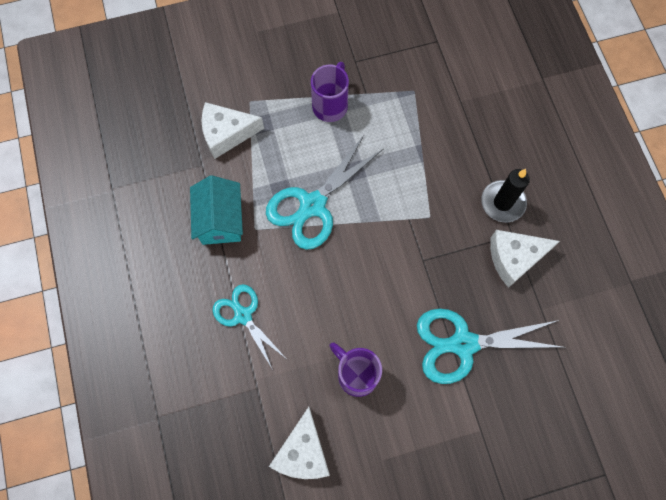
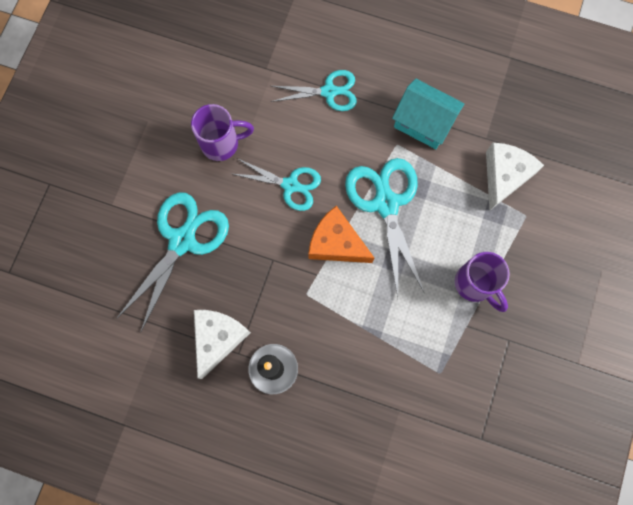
camera: 125 degrees right, 5 degrees up
white cheese [269,407,330,479] -> none
none -> turquoise scissors [233,158,321,211]
none -> orange cheese [308,206,374,263]

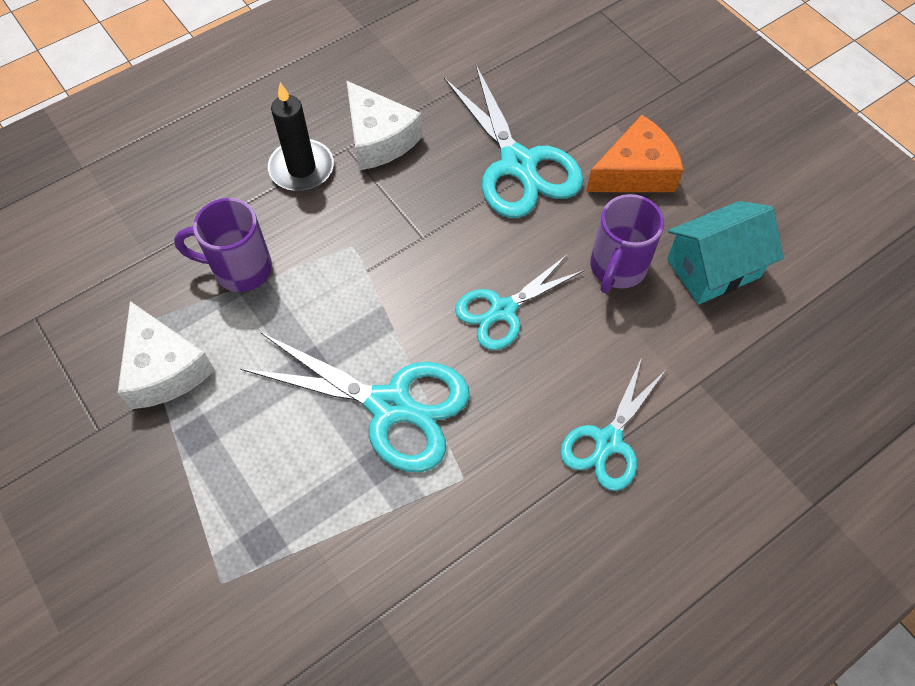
camera: 125 degrees right, 15 degrees down
orange cheese [308,206,374,263] -> orange cheese moved to [586,115,684,192]
turquoise house [392,79,464,149] -> turquoise house moved to [667,201,784,304]
purple mug [455,252,510,312] -> purple mug moved to [174,198,272,292]
white cheese [486,143,544,211] -> white cheese moved to [118,301,215,409]

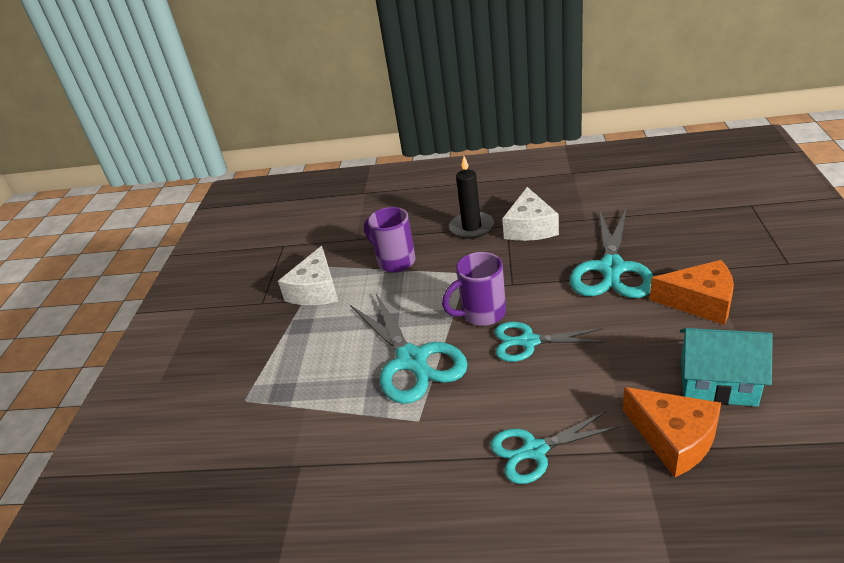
camera: 45 degrees right, 25 degrees down
purple mug [590,194,664,293] -> purple mug moved to [442,252,506,326]
none -> orange cheese [623,387,721,477]

